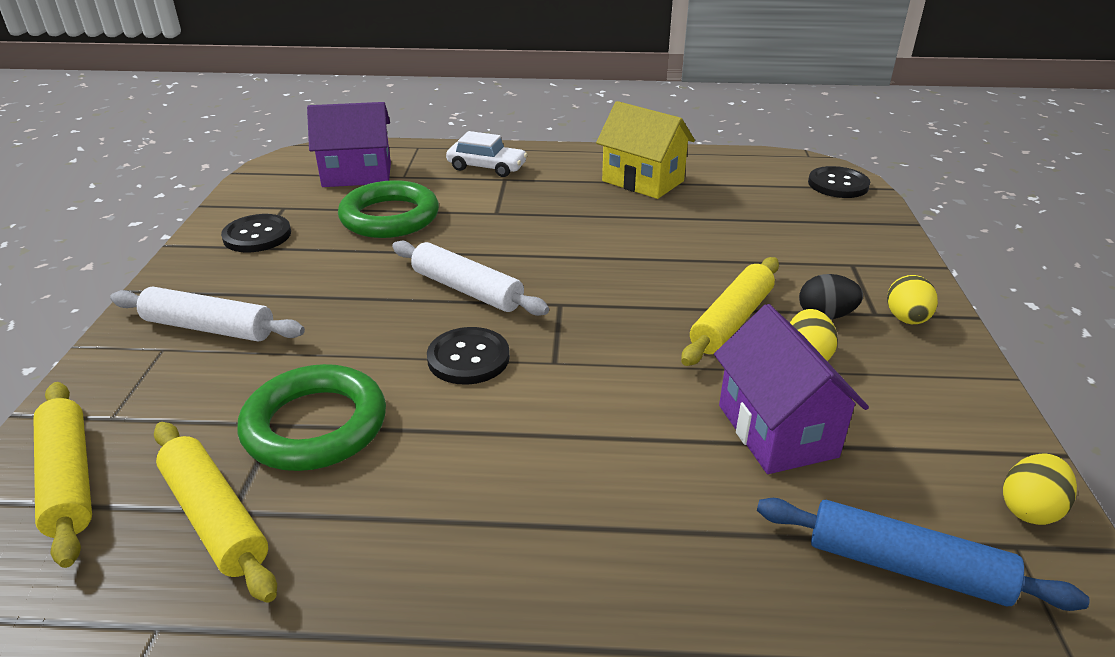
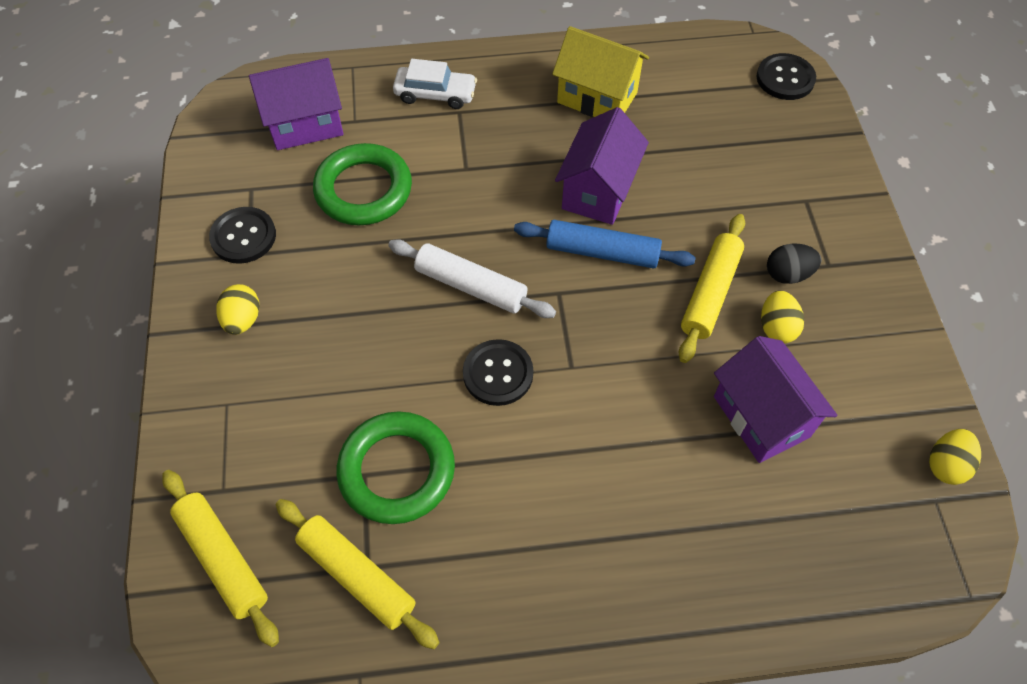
camera: 10 degrees left, 25 degrees up
white rolling pin [110,287,305,341] -> none
blue rolling pin [757,498,1090,611] -> blue rolling pin moved to [514,220,696,269]
yellow egg [887,275,938,324] -> yellow egg moved to [216,284,260,335]
none -> purple house [555,107,649,225]

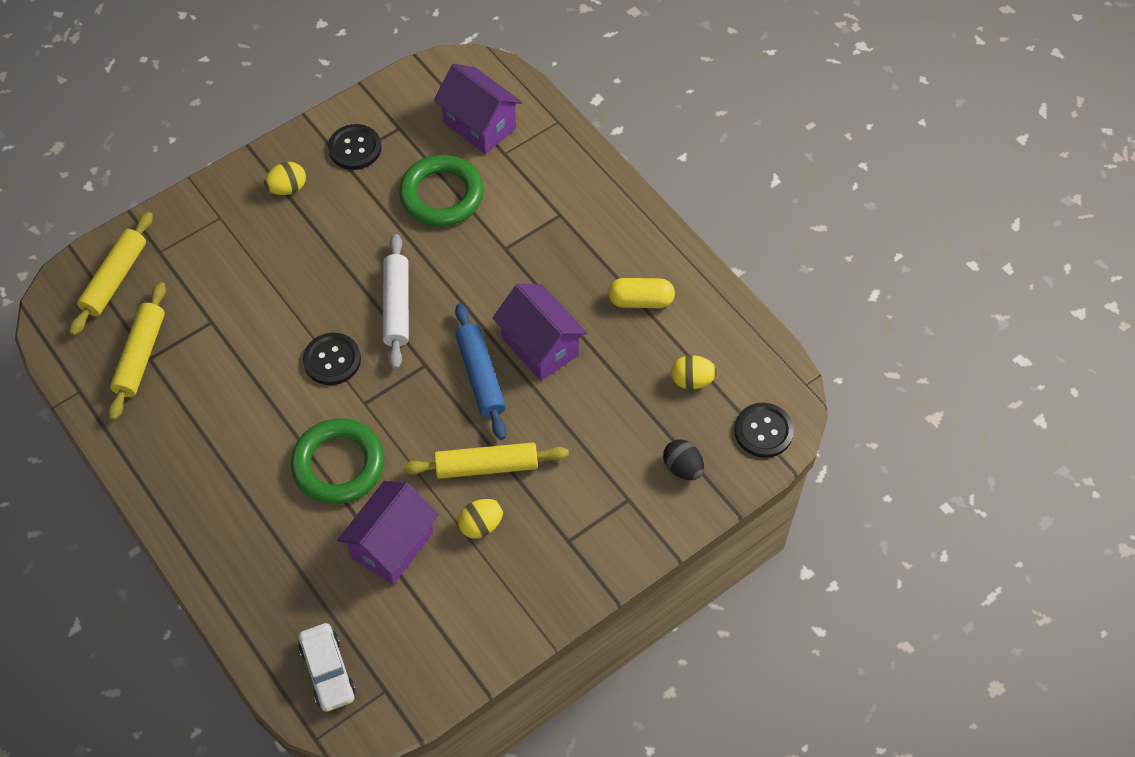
camera: 60 degrees right, 0 degrees up
green ring [336,411,455,524] -> green ring moved to [291,418,384,504]
white car [393,59,477,109] -> white car moved to [298,623,356,712]
yellow house [552,26,649,117] -> yellow capsule [608,278,675,308]
purple house [555,107,649,225] -> purple house turned 60 degrees clockwise [493,284,587,381]
black egg [767,244,821,284] -> black egg moved to [663,439,704,480]
yellow egg [929,429,981,485] -> yellow egg moved to [671,355,717,389]

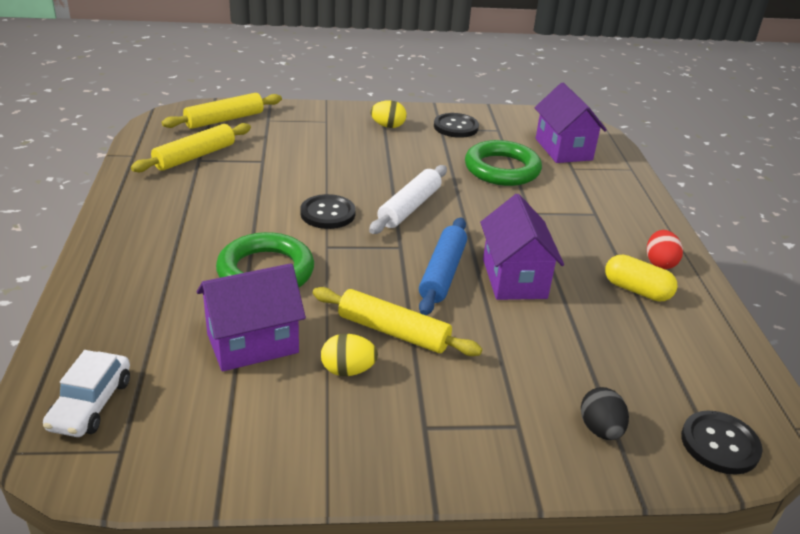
camera: 30 degrees right, 25 degrees down
yellow egg [671,355,717,389] -> none
none -> red egg [647,230,683,269]

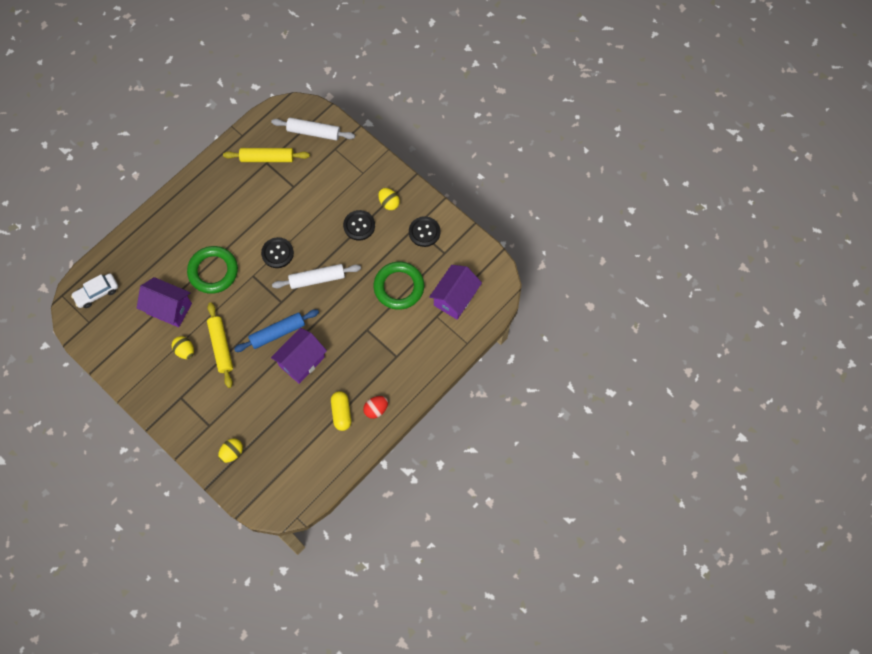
camera: 50 degrees right, 35 degrees up
yellow rolling pin [162,93,282,129] -> white rolling pin [271,118,355,140]
black egg [581,387,629,440] -> yellow egg [218,439,243,463]
black button [681,411,763,475] -> black button moved to [343,210,375,241]

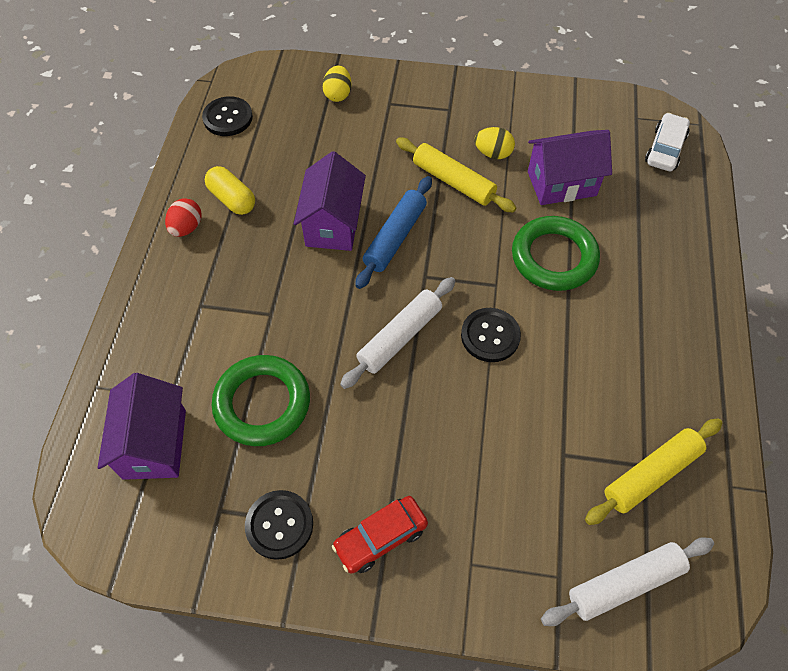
camera: 145 degrees right, 10 degrees down
black button [343,210,375,241] -> black button moved to [202,96,253,136]
yellow egg [378,188,400,210] -> red car [332,496,428,574]

